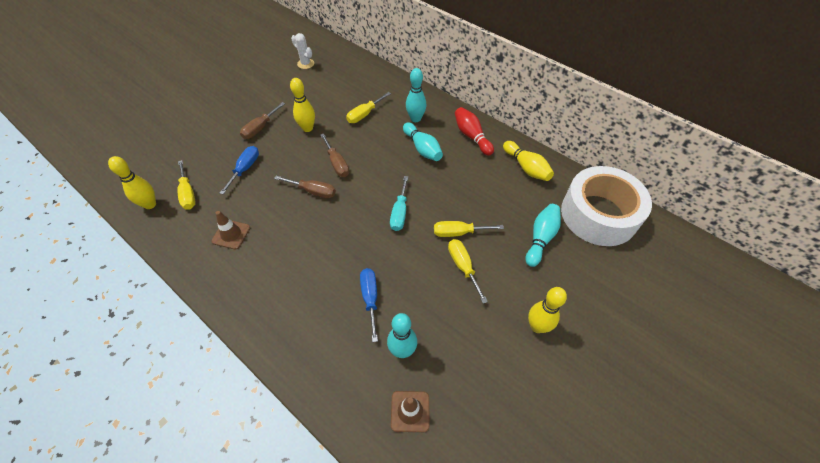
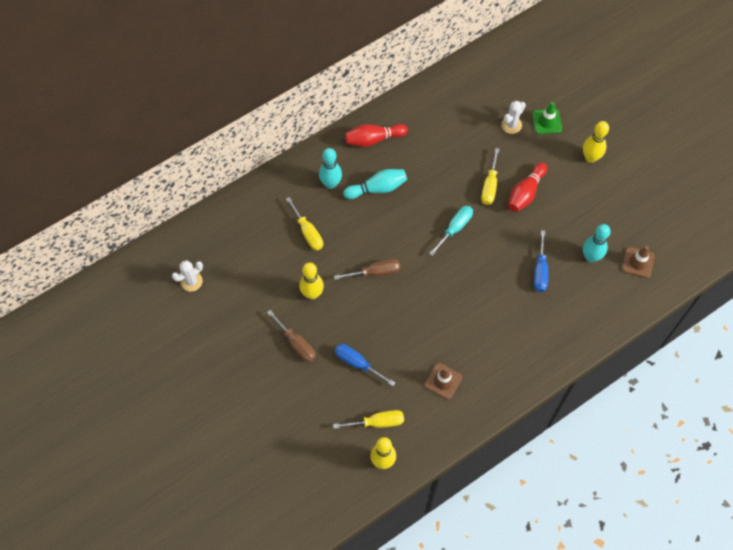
camera: 75 degrees left, 10 degrees up
brown screwdriver [274,176,336,198] -> none
blue screwdriver [360,268,378,342] -> blue screwdriver turned 90 degrees counterclockwise [534,230,548,292]
turquoise screwdriver [390,176,408,231] -> turquoise screwdriver turned 75 degrees counterclockwise [429,206,473,256]
yellow screwdriver [448,239,488,304] -> red bowling pin [508,162,547,212]
yellow bowling pin [503,141,554,181] -> none
turquoise bowling pin [525,204,561,267] -> white cactus [501,101,526,134]
white tape [561,166,652,246] -> none
none -> green traffic cone [532,102,562,134]

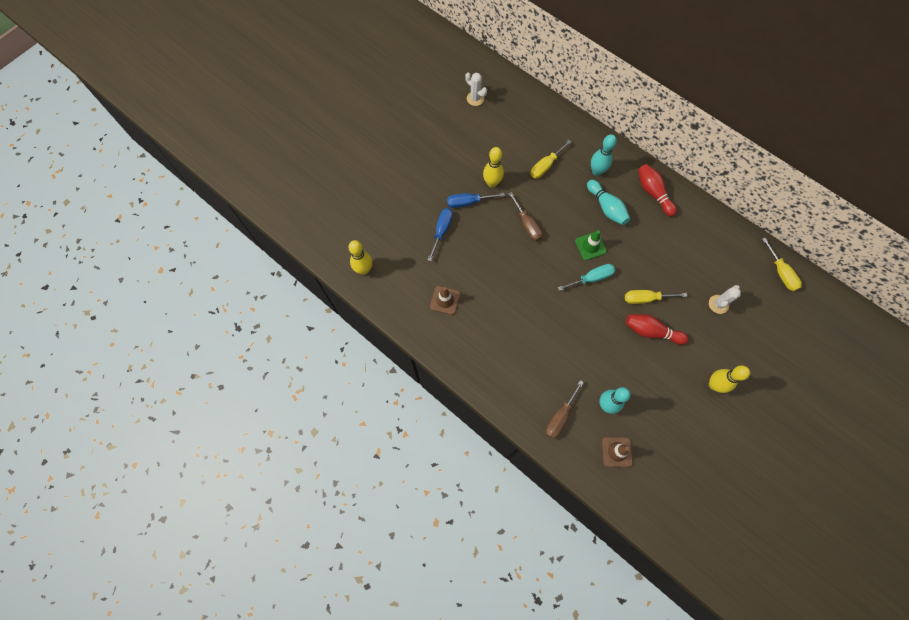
camera: 75 degrees right, 5 degrees up
brown screwdriver [267,310,316,362] -> brown screwdriver moved to [546,380,584,439]
yellow screwdriver [333,410,404,429] -> yellow screwdriver moved to [762,238,802,291]
turquoise screwdriver [429,206,473,256] -> turquoise screwdriver turned 45 degrees counterclockwise [558,264,615,291]
white cactus [501,101,526,134] -> white cactus turned 75 degrees counterclockwise [709,285,741,314]
green traffic cone [532,102,562,134] -> green traffic cone moved to [575,230,607,260]
blue screwdriver [534,230,548,292] -> blue screwdriver moved to [447,193,505,208]

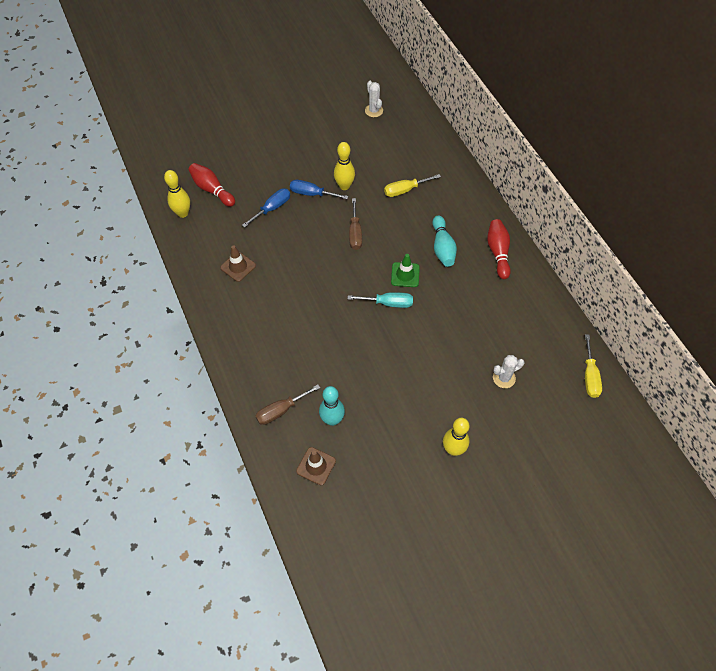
camera: 25 degrees right, 10 degrees down
turquoise bowling pin [591,134,617,176] -> none
yellow screwdriver [625,290,687,304] -> none
red bowling pin [626,314,689,345] -> red bowling pin moved to [188,163,235,207]

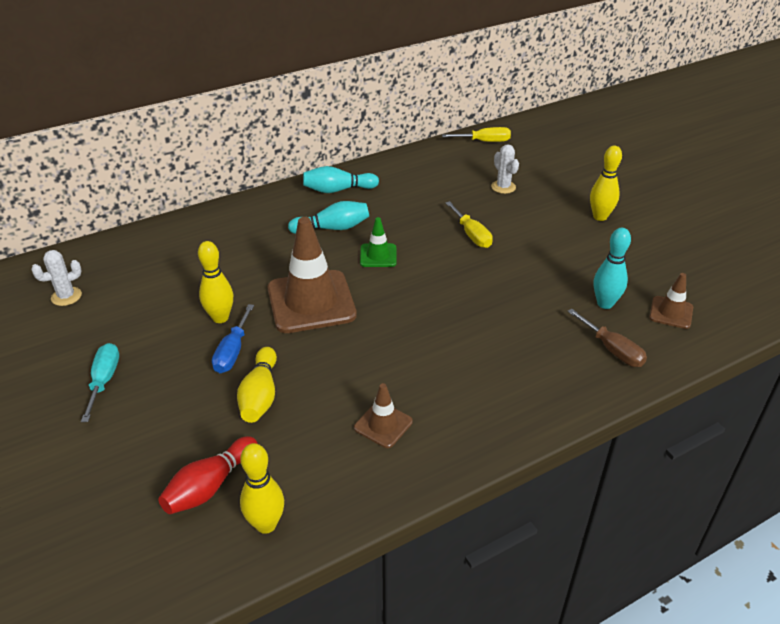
camera: 95 degrees left, 20 degrees down
blue screwdriver [242,189,290,228] -> yellow bowling pin [237,347,277,423]
turquoise screwdriver [348,292,413,308] -> turquoise screwdriver moved to [81,343,119,422]
brown screwdriver [349,198,362,250] -> brown traffic cone [267,217,357,333]
yellow screwdriver [384,174,441,197] -> yellow screwdriver moved to [446,201,493,248]
red bowling pin [487,219,511,279] -> turquoise bowling pin [303,166,379,193]

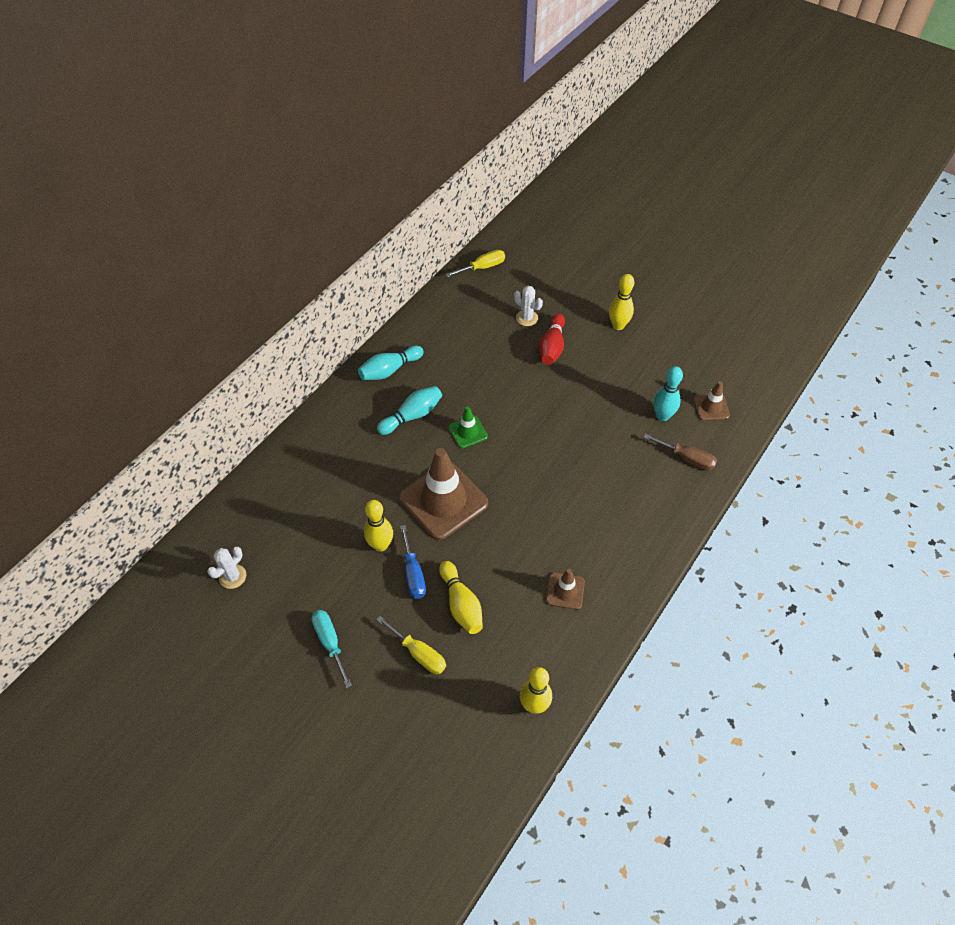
camera: 25 degrees left, 15 degrees up
red bowling pin [158,436,258,514] -> red bowling pin moved to [539,313,565,365]
yellow screwdriver [446,201,493,248] -> yellow screwdriver moved to [376,616,446,674]

